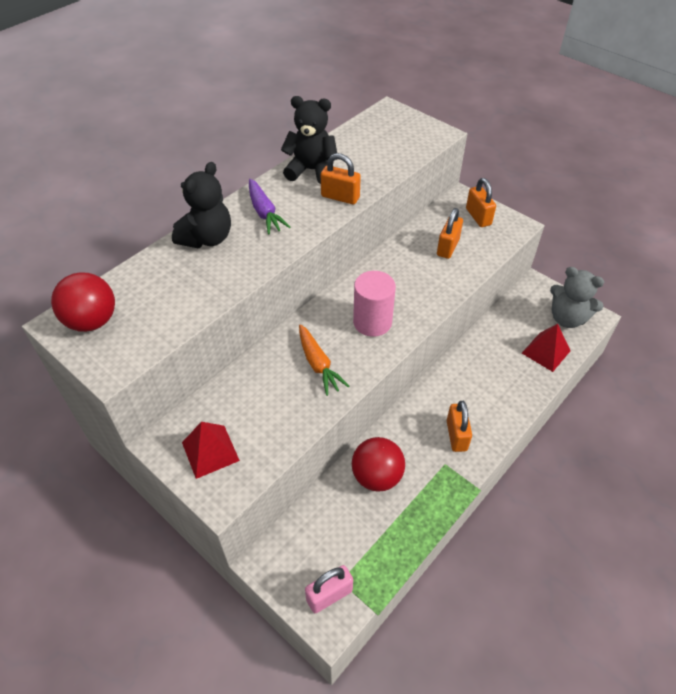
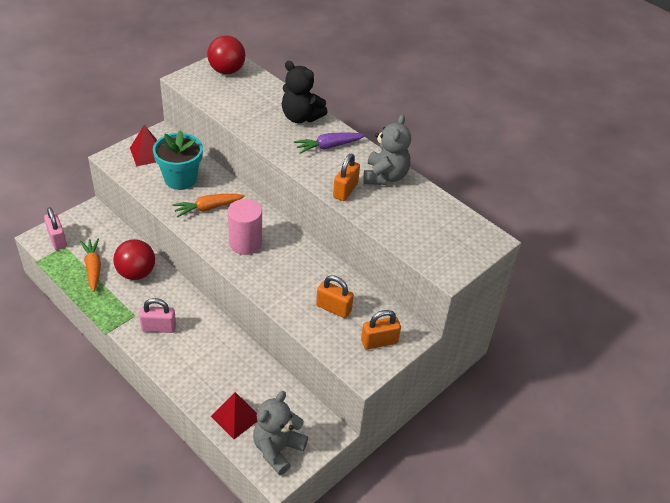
camera: 90 degrees right, 5 degrees down
black teddy bear [281,96,337,184] -> grey teddy bear [363,115,411,185]
orange padlock [447,401,472,452] -> pink padlock [139,298,176,333]
none -> orange carrot [80,238,101,292]
none -> turquoise flower pot [153,130,203,190]

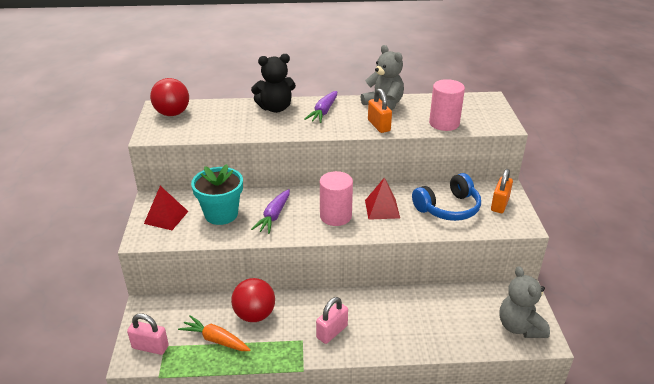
camera: 45 degrees left, 10 degrees down
orange carrot [172,194,245,218] -> purple carrot [251,189,290,234]
red pyramid [211,392,258,439] -> red pyramid moved to [365,177,400,220]
orange padlock [316,275,354,318] -> blue headphones [412,173,481,221]
none -> pink cylinder [429,79,465,131]

